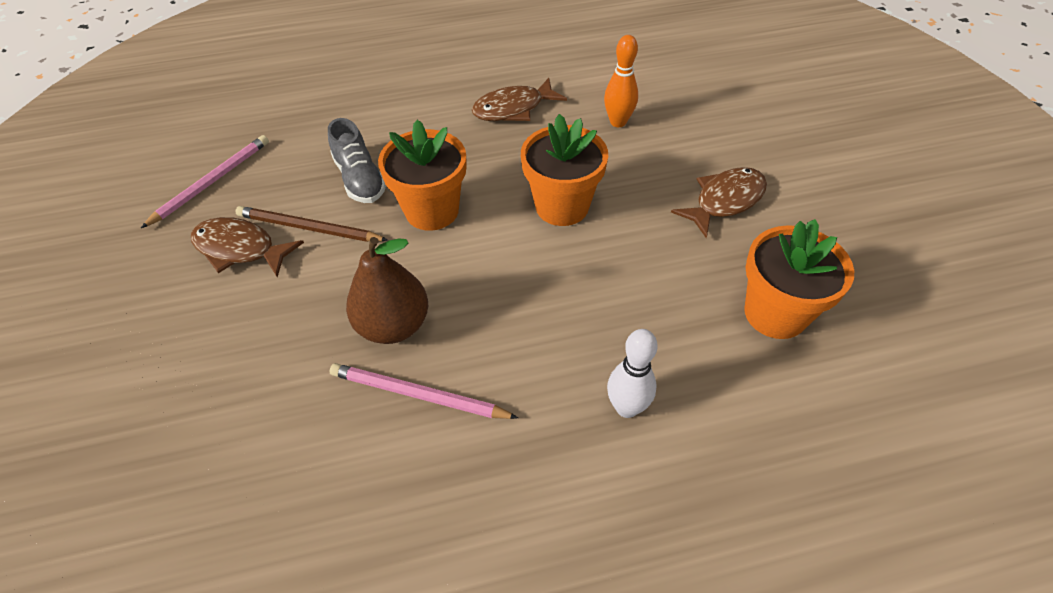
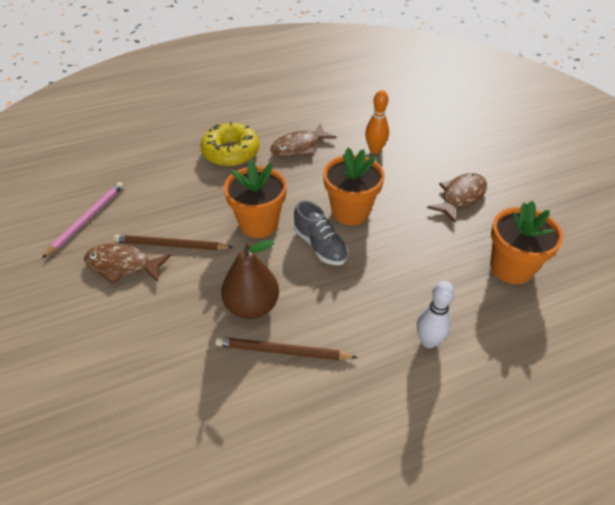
camera: 10 degrees left, 5 degrees down
grey shoe [328,118,386,203] -> grey shoe moved to [293,200,348,265]
pink pencil [329,363,518,419] -> brown pencil [215,337,358,360]
none -> yellow donut [200,122,259,167]

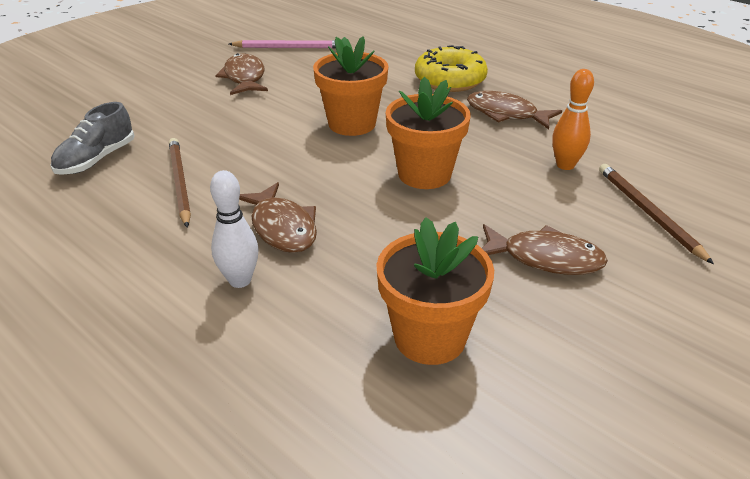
camera: 65 degrees right, 10 degrees down
brown pencil [113,235,233,250] -> brown pencil moved to [599,164,714,264]
brown pear [221,240,279,319] -> none
grey shoe [293,200,348,265] -> grey shoe moved to [50,102,135,175]
none -> brown fish [239,182,317,253]

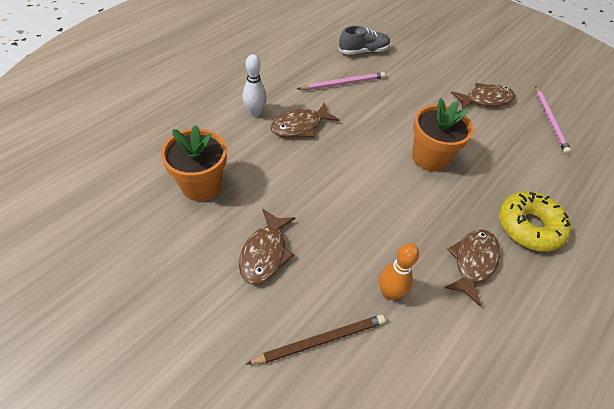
camera: 85 degrees right, 15 degrees up
grey shoe [50,102,135,175] -> grey shoe turned 135 degrees clockwise [339,26,390,55]
brown pencil [169,138,191,227] -> pink pencil [297,72,385,90]
orange flower pot [386,77,471,189] -> none

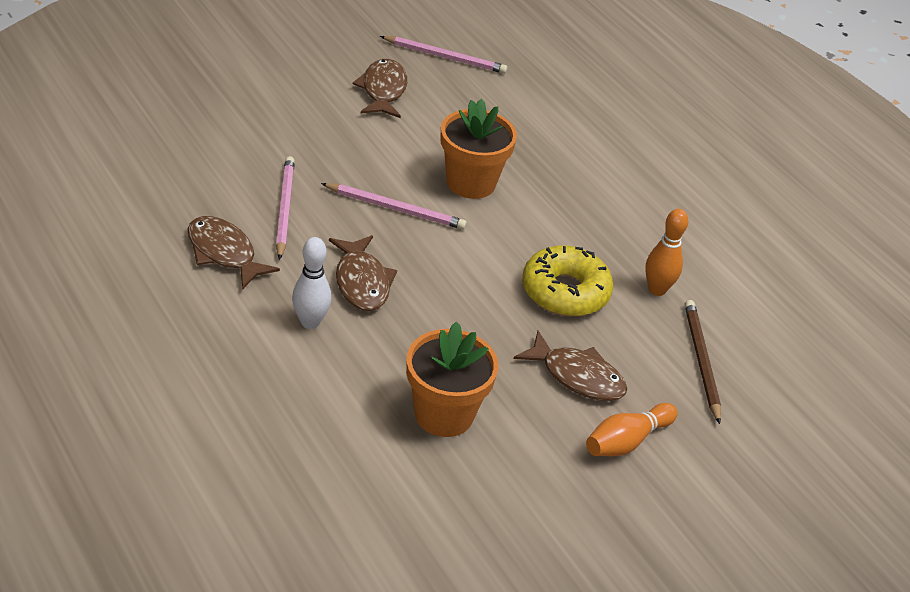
camera: 75 degrees left, 10 degrees down
grey shoe [339,26,390,55] -> none
brown fish [444,229,500,306] -> brown fish moved to [188,216,280,290]
yellow donut [499,191,571,252] -> yellow donut moved to [522,245,613,316]
none -> pink pencil [321,183,467,230]
none -> orange bowling pin [586,403,678,456]

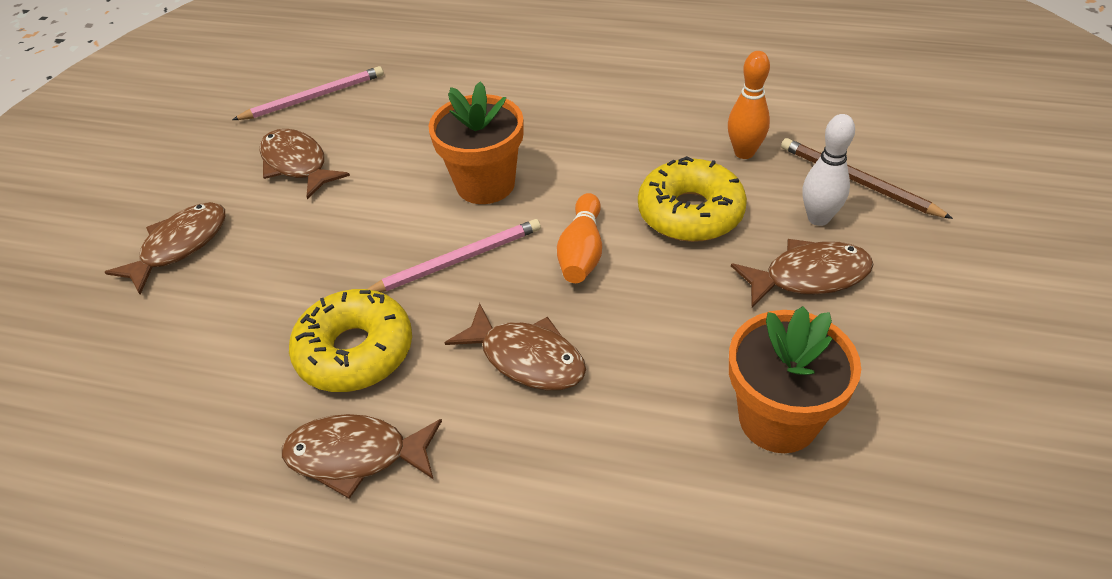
camera: 35 degrees left, 5 degrees up
pink pencil [276,156,295,260] -> yellow donut [289,289,412,392]
white bowling pin [292,237,331,329] -> white bowling pin moved to [802,114,855,226]
orange bowling pin [586,403,678,456] -> orange bowling pin moved to [557,193,602,283]
none -> brown fish [105,202,225,294]

